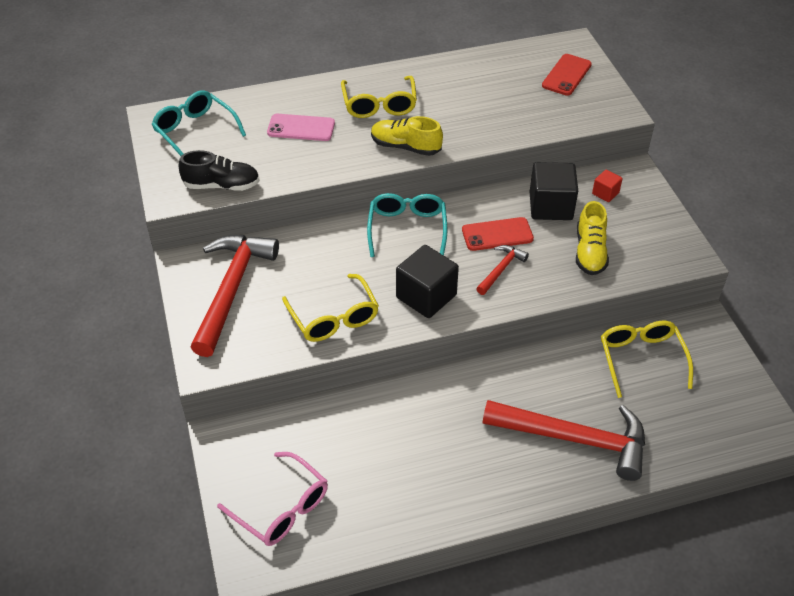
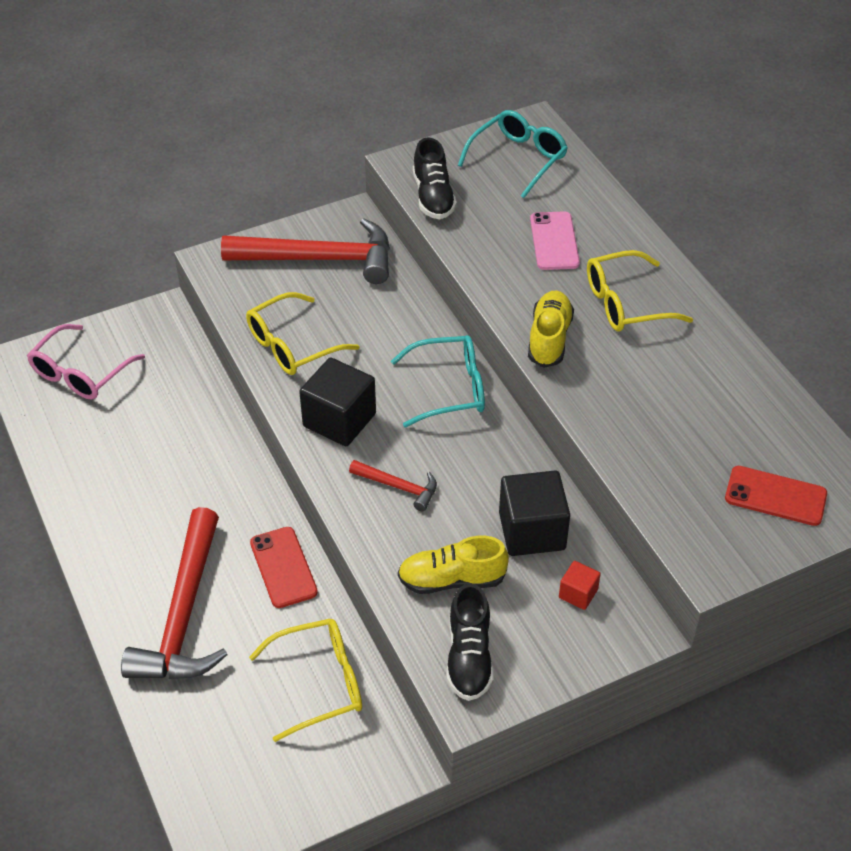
camera: 80 degrees right, 0 degrees up
red phone [462,217,534,251] -> red phone moved to [250,527,318,608]
none -> black shoe [447,583,494,701]

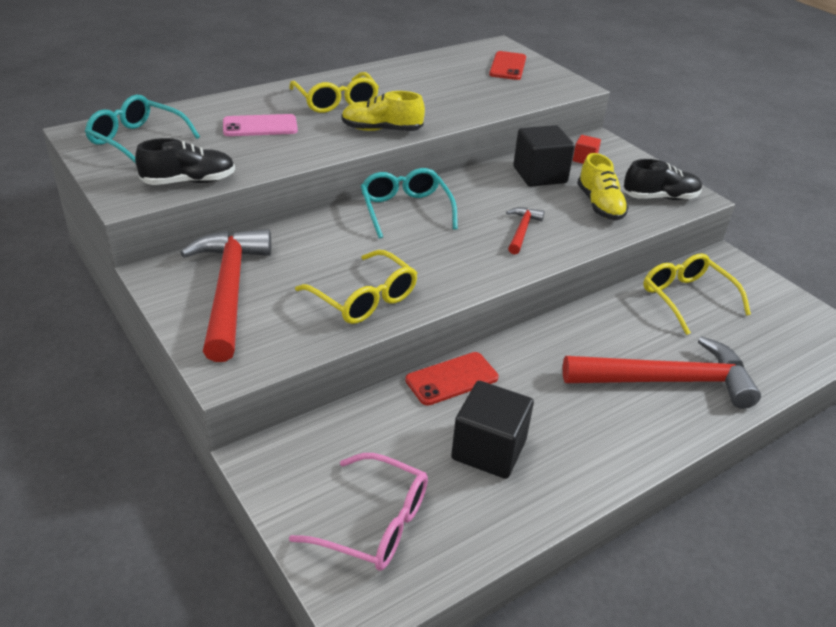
camera: 100 degrees left, 10 degrees down
red phone [250,527,318,608] -> red phone moved to [405,352,499,406]
black cube [299,358,376,446] -> black cube moved to [451,381,534,479]

